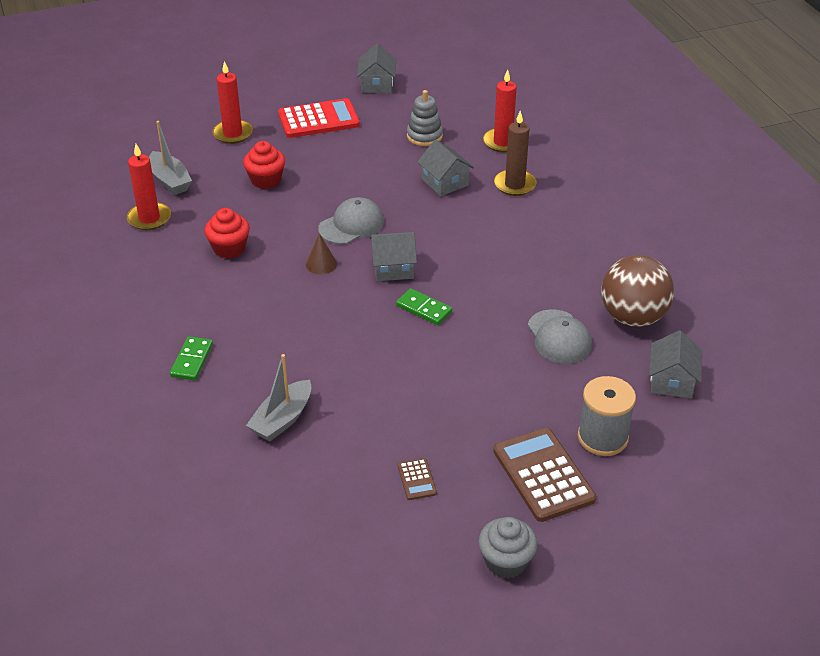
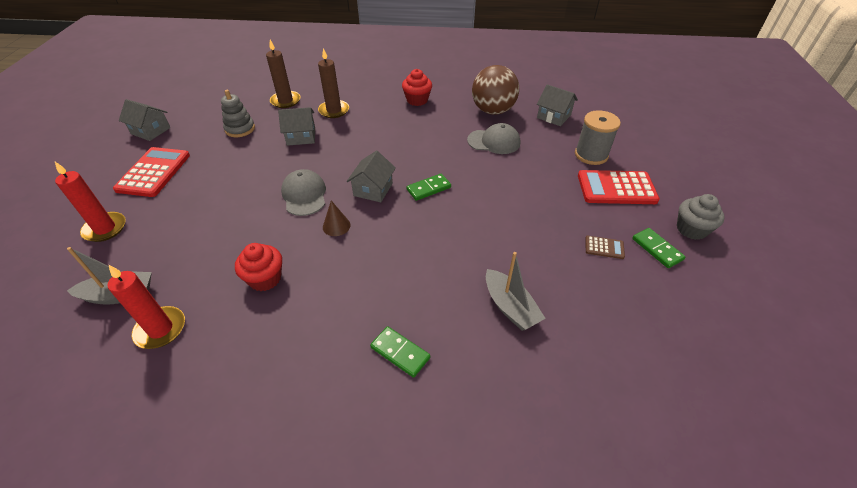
camera: 65 degrees left, 5 degrees up
red cupcake [243,141,285,189] -> red cupcake moved to [402,69,432,106]
red candle [483,69,516,153] -> brown candle [266,40,300,108]
brown calculator [493,428,596,522] -> red calculator [578,170,660,204]
none -> green domino [632,228,685,268]

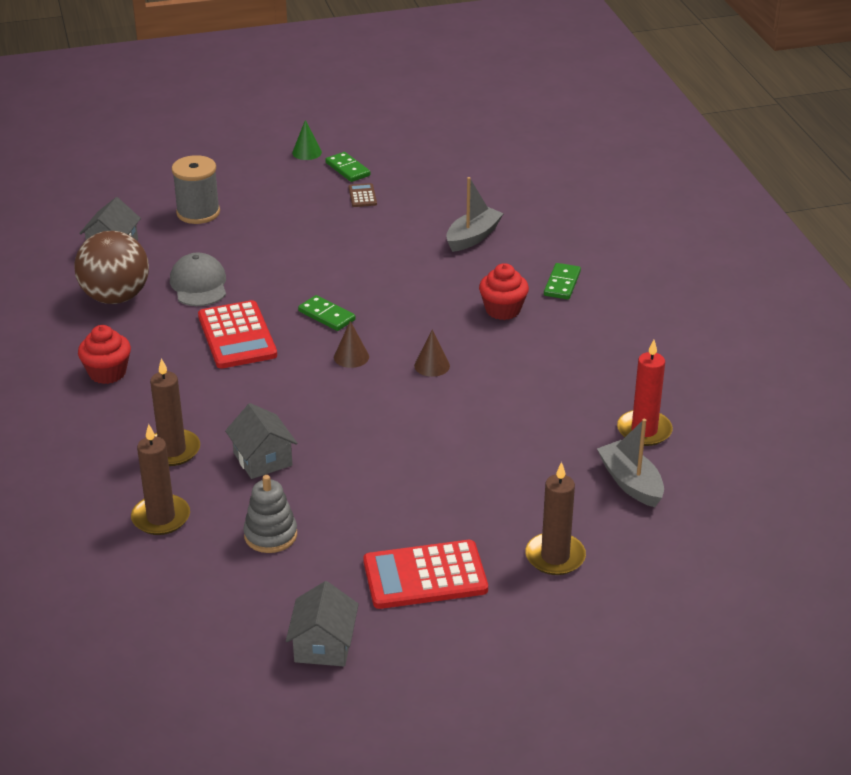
camera: 110 degrees left, 10 degrees down
red candle [55,162,126,242] -> brown candle [525,462,586,575]
red cupcake [235,243,282,291] -> red cupcake moved to [479,263,529,320]
grey cap [281,169,326,216] -> none
grey house [347,150,396,202] -> brown cone [334,321,369,368]
red calculator [578,170,660,204] -> red calculator moved to [198,300,277,369]
green domino [632,228,685,268] -> green domino turned 75 degrees counterclockwise [325,152,371,182]
grey cupcake [677,194,725,240] -> green cone [292,120,322,160]

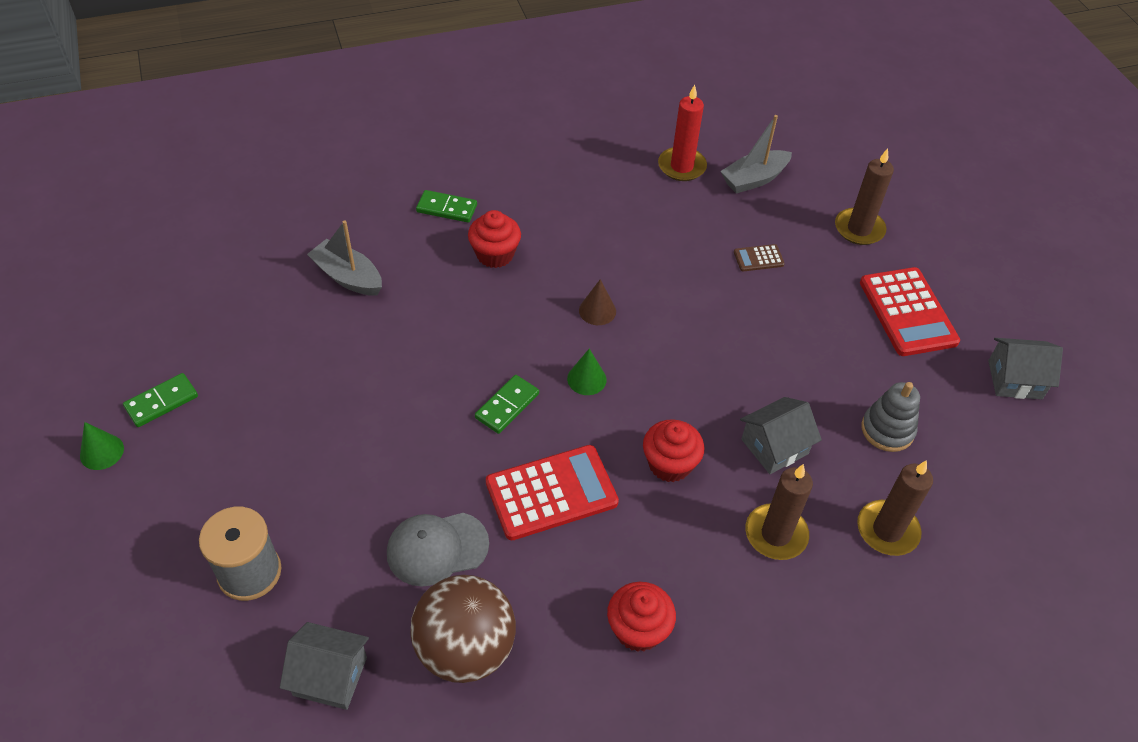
camera: 95 degrees left, 15 degrees up
brown cone [334,321,369,368] -> green cone [567,349,607,395]
brown calculator [348,183,377,207] -> brown calculator moved to [734,244,785,271]
none -> red cupcake [643,419,704,482]

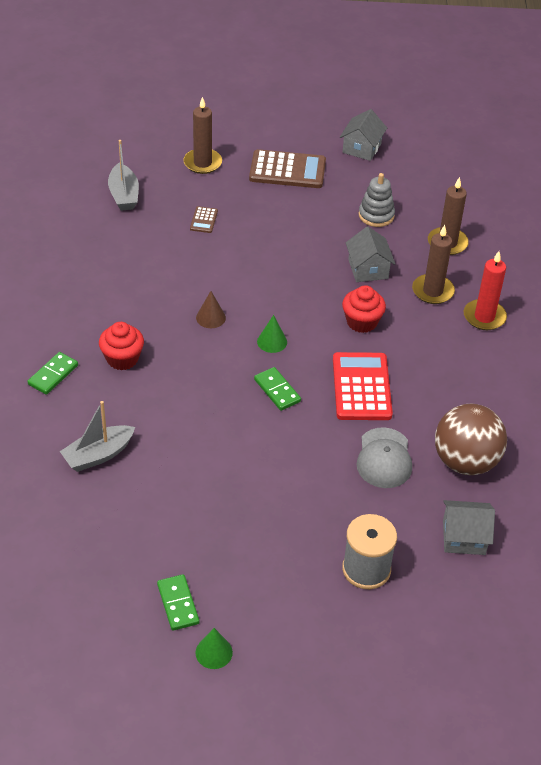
camera: 70 degrees left, 5 degrees down
grey house [280,622,369,710] -> grey house turned 60 degrees clockwise [443,500,495,555]
red cupcake [607,582,676,652] -> none
red candle [658,85,707,181] -> red candle moved to [464,251,507,330]
red calculator [860,267,960,356] -> brown calculator [249,149,326,188]

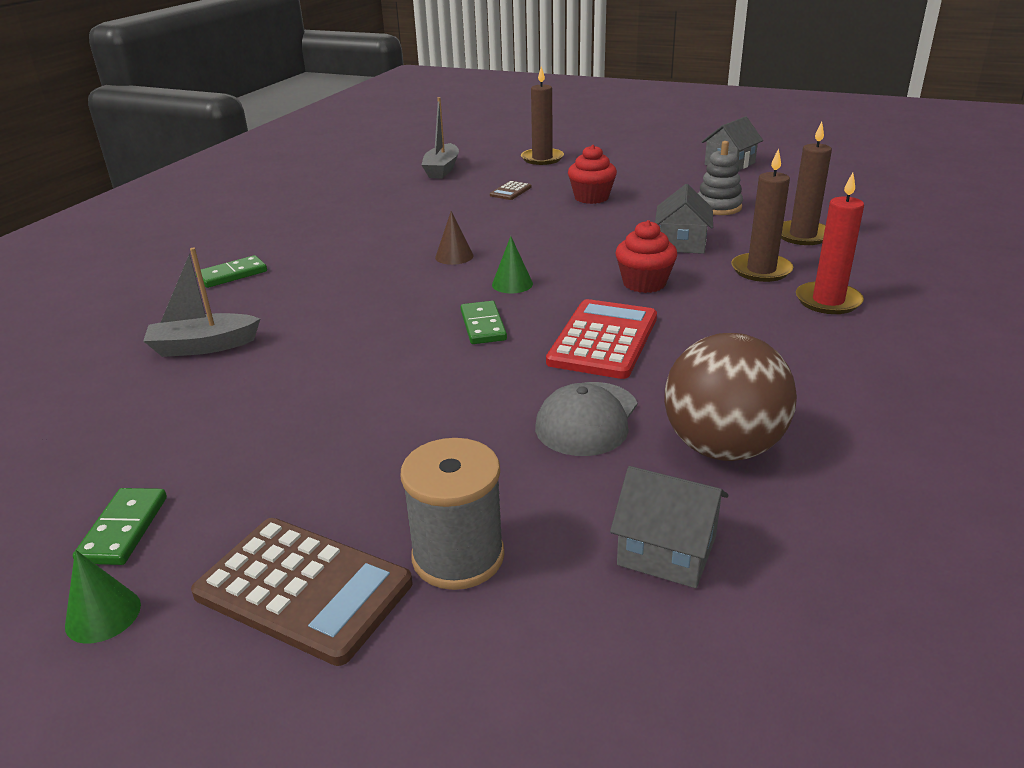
camera: 25 degrees right, 15 degrees down
red cupcake [99,322,144,370] -> red cupcake moved to [568,145,617,204]
brown calculator [249,149,326,188] -> brown calculator moved to [191,518,412,666]

